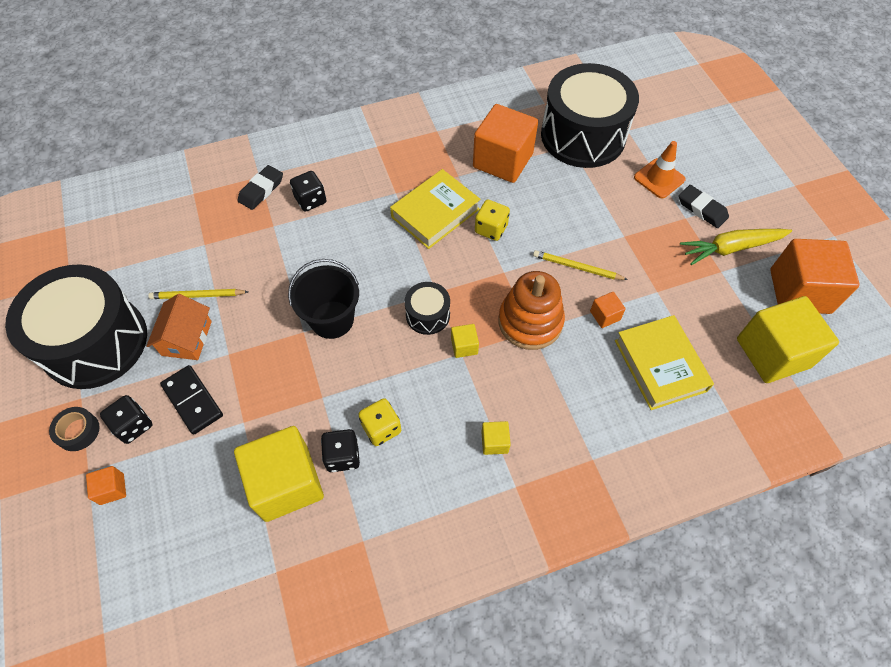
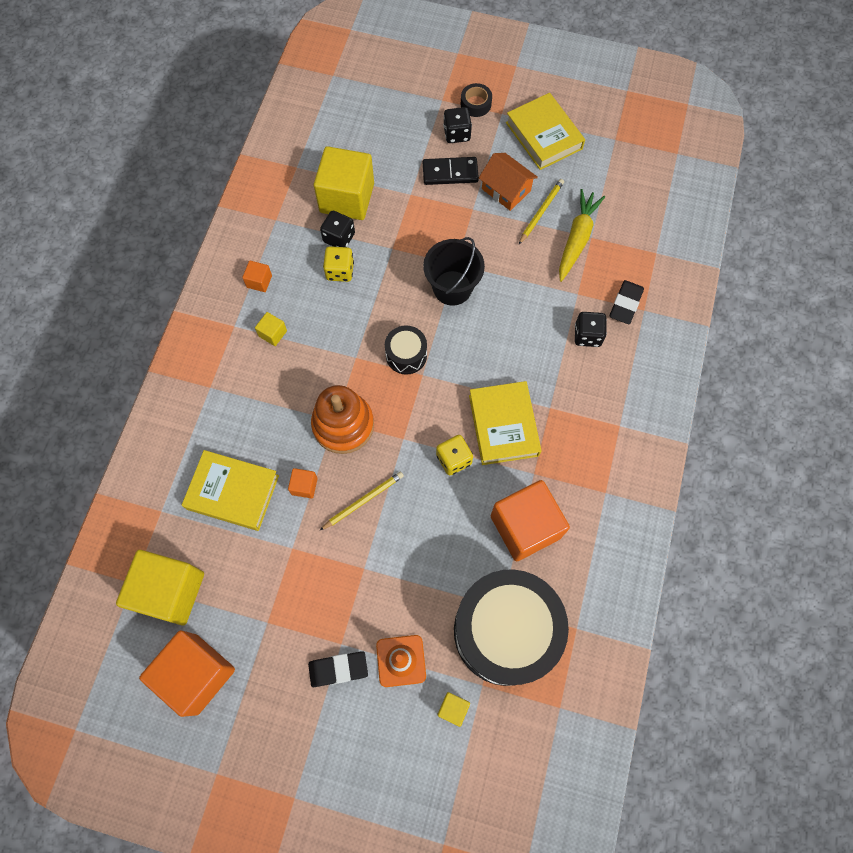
camera: 125 degrees right, 10 degrees up
black drum [5,264,147,389] -> yellow book [506,93,585,170]
orange cube [86,466,126,505] -> orange cube moved to [242,261,272,292]
black eraser [237,165,283,210] -> black eraser turned 45 degrees clockwise [610,280,644,324]
yellow cube [451,324,479,358] -> yellow cube moved to [438,692,470,727]
yellow carrot [680,229,792,265] -> yellow carrot moved to [559,189,605,282]

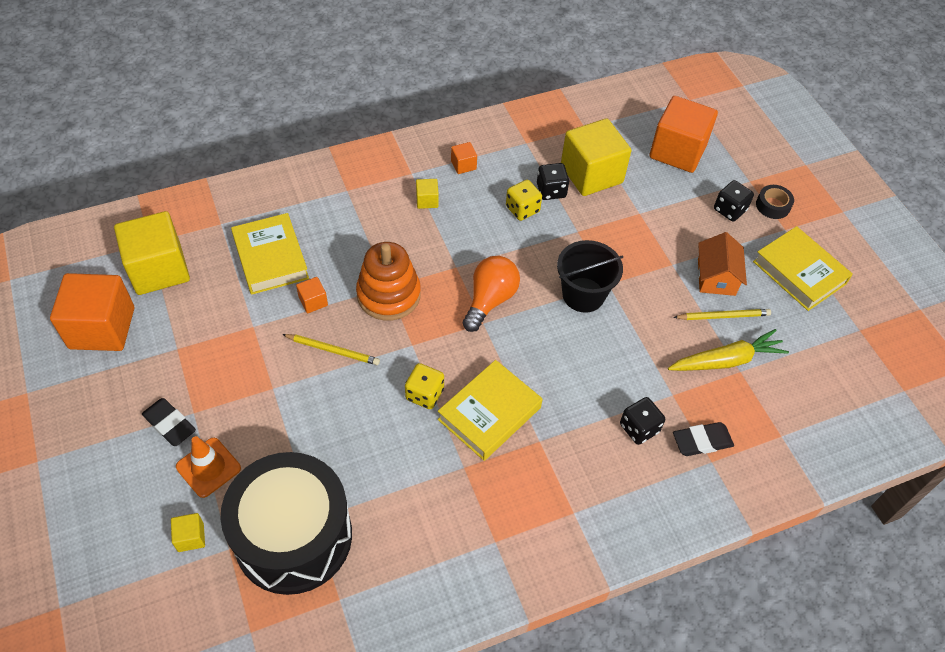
camera: 50 degrees right, 15 degrees down
black drum [385,325,427,375] -> orange light bulb [463,256,520,332]
black domino [423,157,479,185] -> none
orange cube [491,480,570,561] -> orange cube moved to [649,96,718,173]
yellow book [506,93,585,170] -> yellow book turned 60 degrees counterclockwise [753,226,853,311]

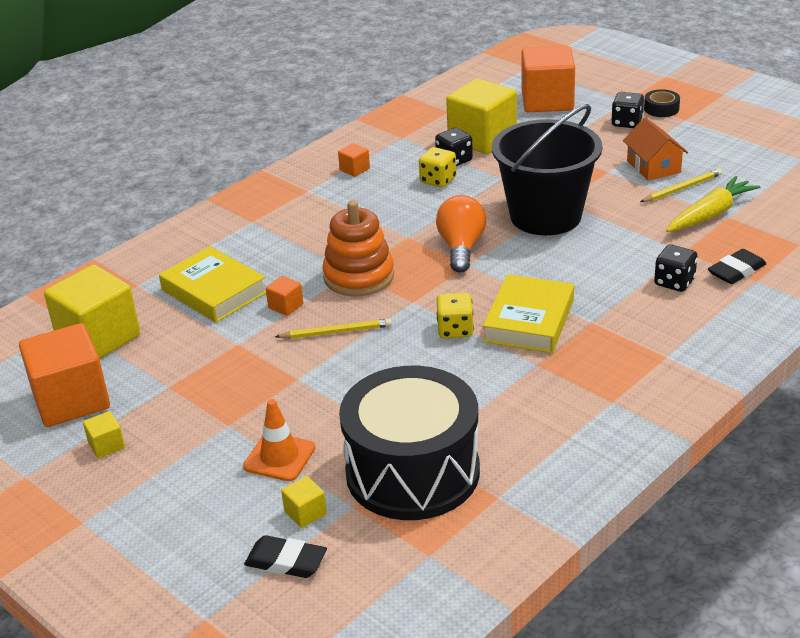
camera: 20 degrees left, 20 degrees down
black eraser [142,398,196,446] -> black eraser moved to [244,535,327,578]
yellow cube [416,179,439,209] -> yellow cube moved to [83,411,125,458]
black bucket [557,240,623,313] -> black bucket [492,104,603,235], size x1.58
yellow book [753,226,853,311] -> none

